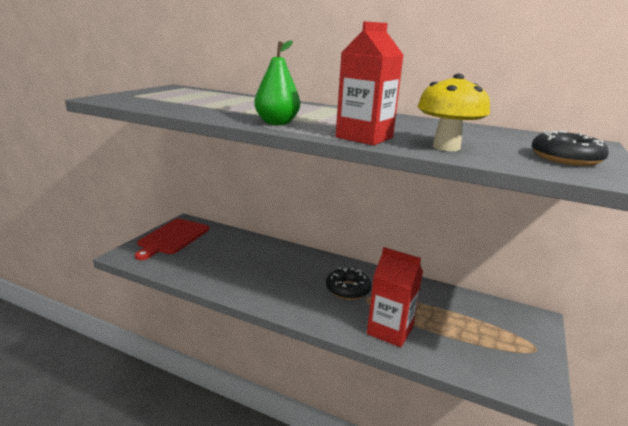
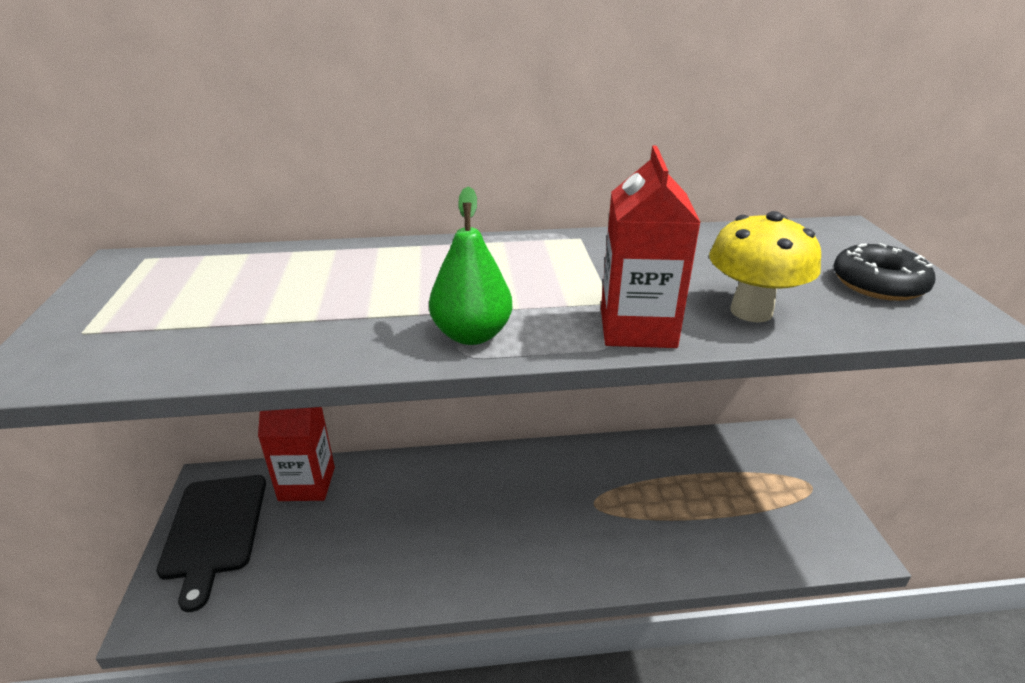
camera: 30 degrees left, 10 degrees up
red cutting board [135,219,209,260] -> black cutting board [156,475,266,612]
black donut [326,267,372,300] -> none
red carton [367,247,423,347] -> red carton moved to [258,407,335,501]

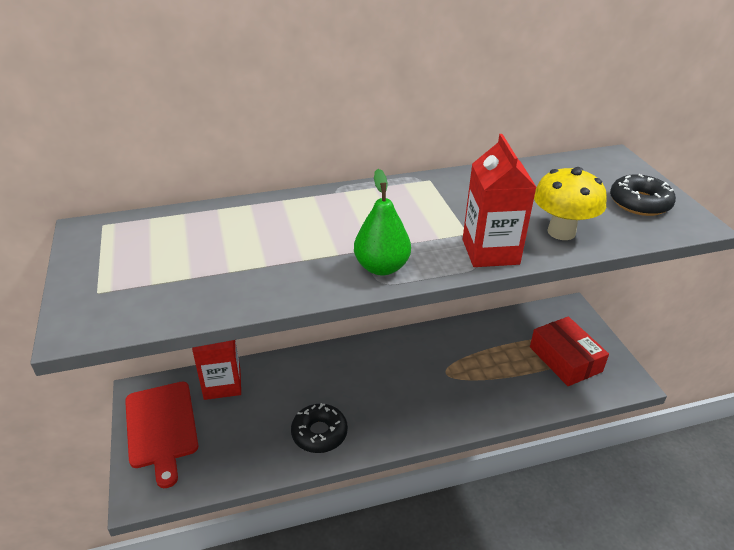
camera: 10 degrees left, 5 degrees up
black cutting board [156,475,266,612] -> red cutting board [125,382,198,488]
none -> black donut [291,403,348,453]
none -> red box [530,317,609,386]

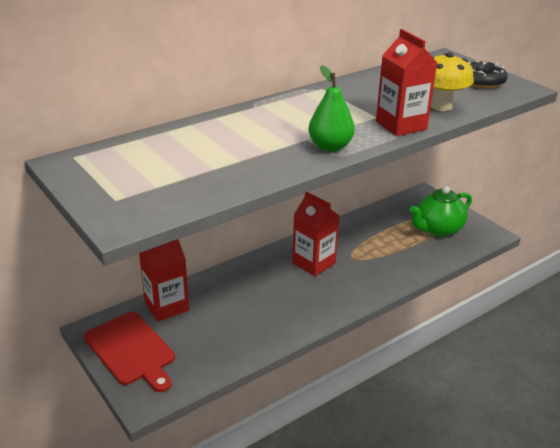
camera: 20 degrees left, 5 degrees down
black donut [291,403,348,453] -> none
red box [530,317,609,386] -> green teapot [410,186,472,236]
none -> red carton [292,192,340,276]

